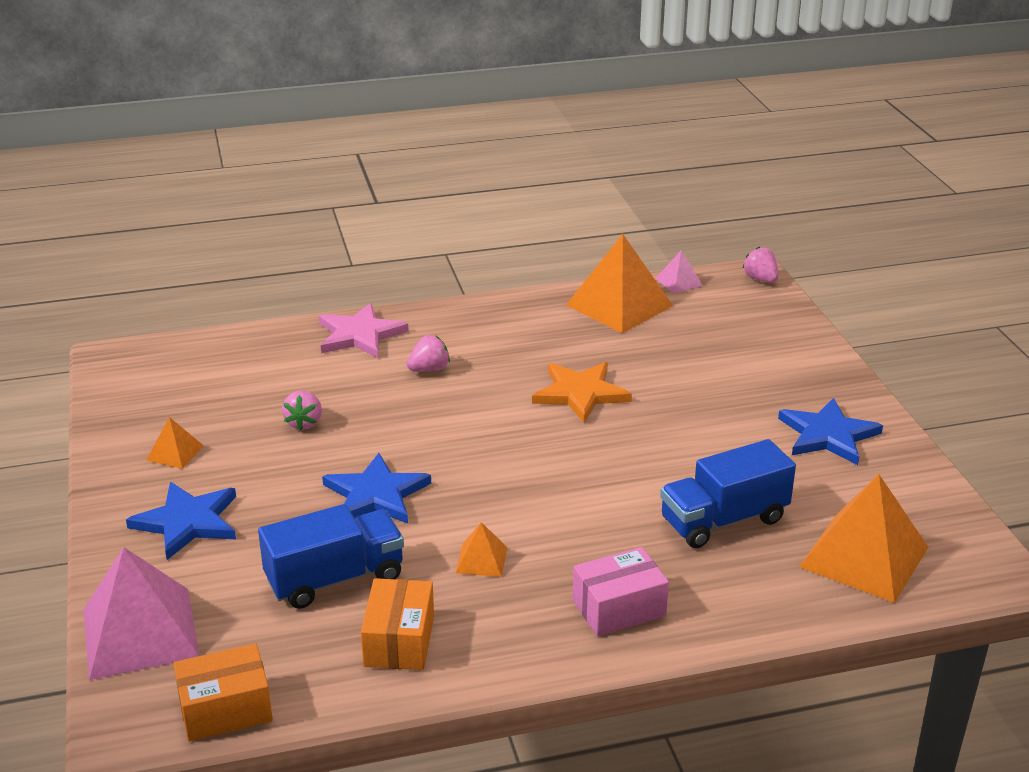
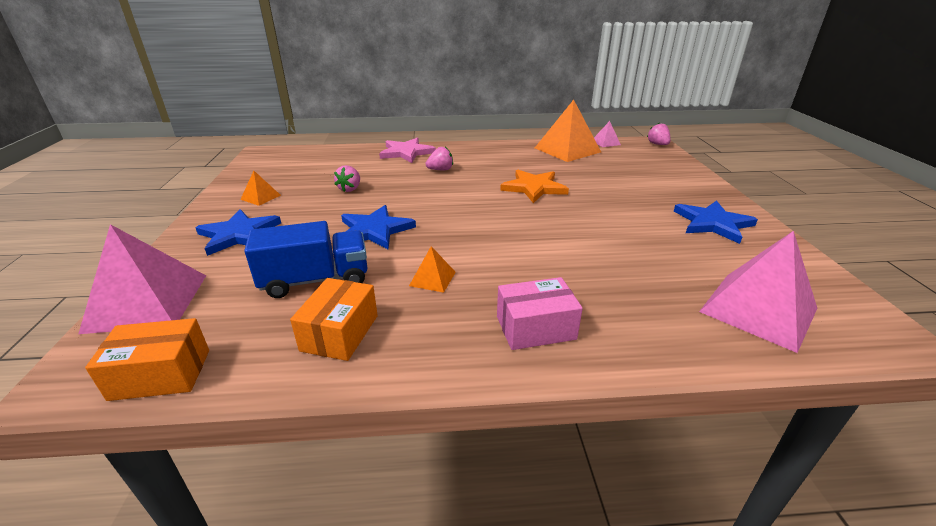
camera: 10 degrees right, 0 degrees up
blue truck [660,439,796,548] -> none
orange pyramid [799,474,928,603] -> pink pyramid [699,231,817,353]

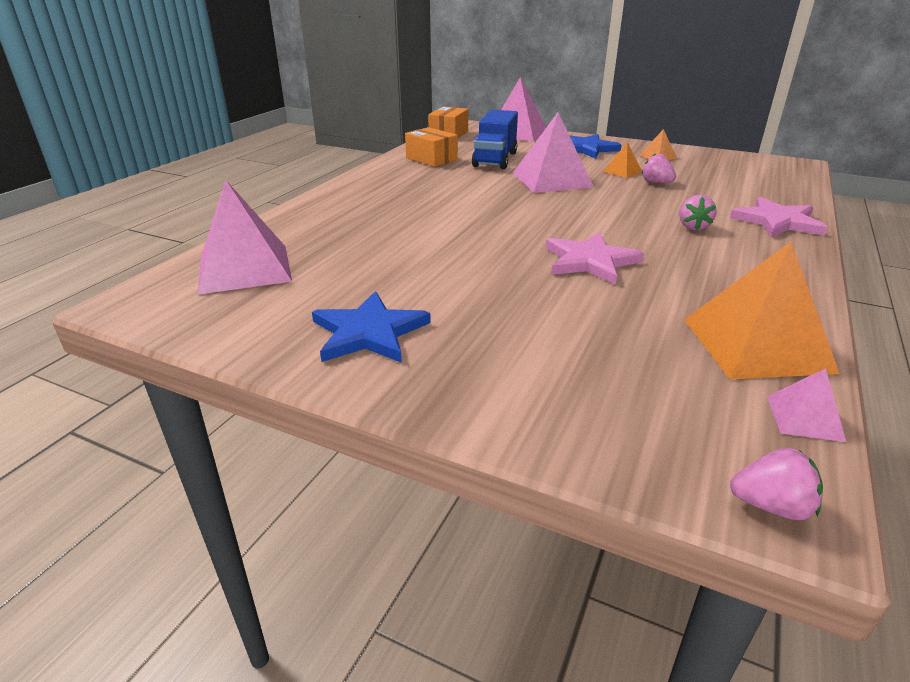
camera: 120 degrees right, 0 degrees up
blue star [341,205,416,249] -> pink pyramid [513,112,594,193]
orange pyramid [409,246,456,293] -> orange pyramid moved to [603,142,642,178]
pink box [497,277,583,350] -> none
orange star [500,169,569,203] -> pink star [546,232,644,285]

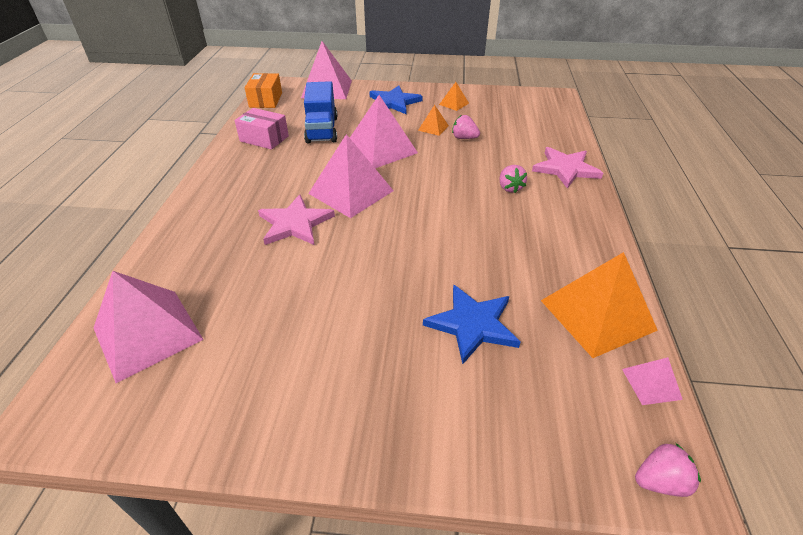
camera: 20 degrees left, 10 degrees up
blue star [312,291,431,363] -> blue star moved to [423,285,520,364]
orange box [405,127,458,167] -> pink box [235,108,289,149]
pink star [546,232,644,285] -> pink star moved to [258,194,335,245]
none -> pink pyramid [308,134,394,218]

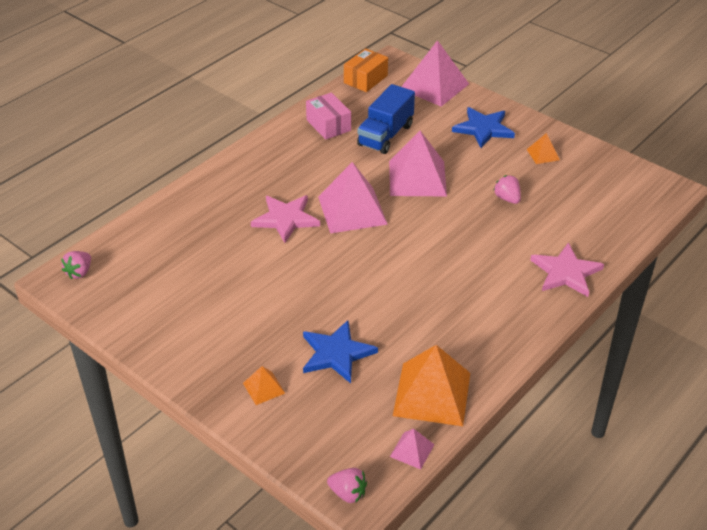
camera: 35 degrees right, 0 degrees up
pink pyramid [94,271,204,383] -> none
orange pyramid [418,105,449,136] -> orange pyramid moved to [243,366,285,405]
pink strawberry [499,165,527,193] -> pink strawberry moved to [61,251,91,279]

